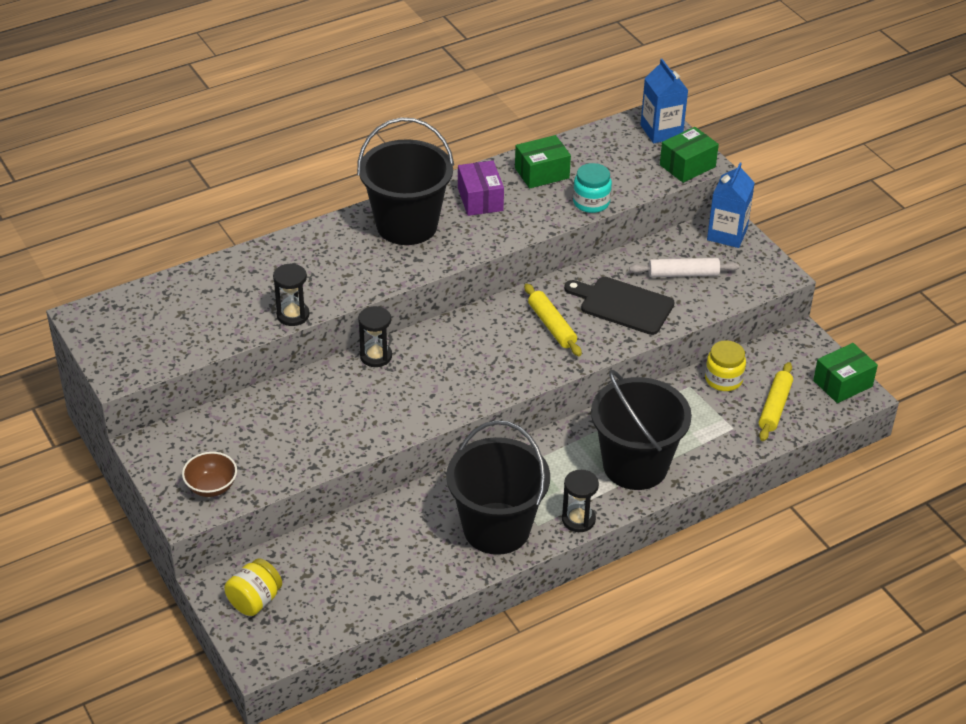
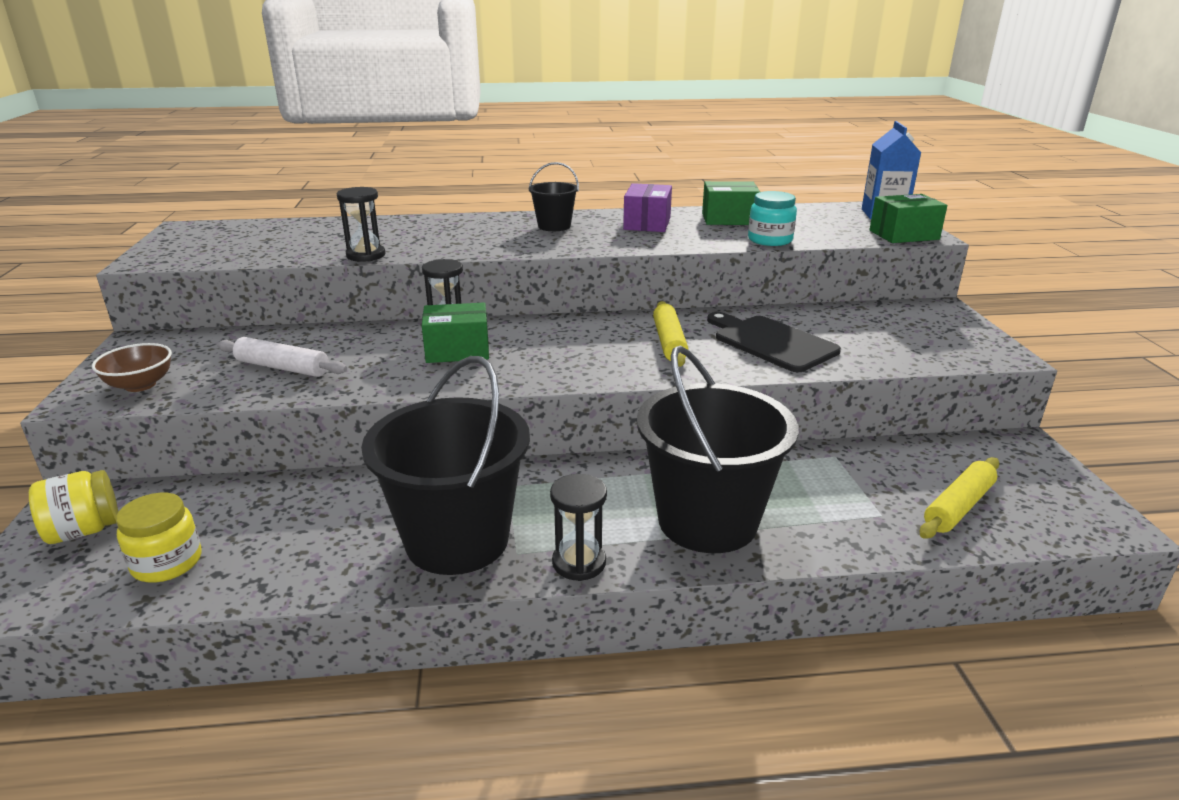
camera: 25 degrees right, 15 degrees down
black bucket [357,118,454,245] -> black bucket [529,162,579,231], size x0.48
white rolling pin [629,258,739,277] -> white rolling pin moved to [217,337,347,377]
yellow jar [705,340,746,391] -> yellow jar moved to [116,493,202,582]
blue carton [707,163,755,248] -> none
green box [813,343,878,403] -> green box moved to [422,302,489,363]

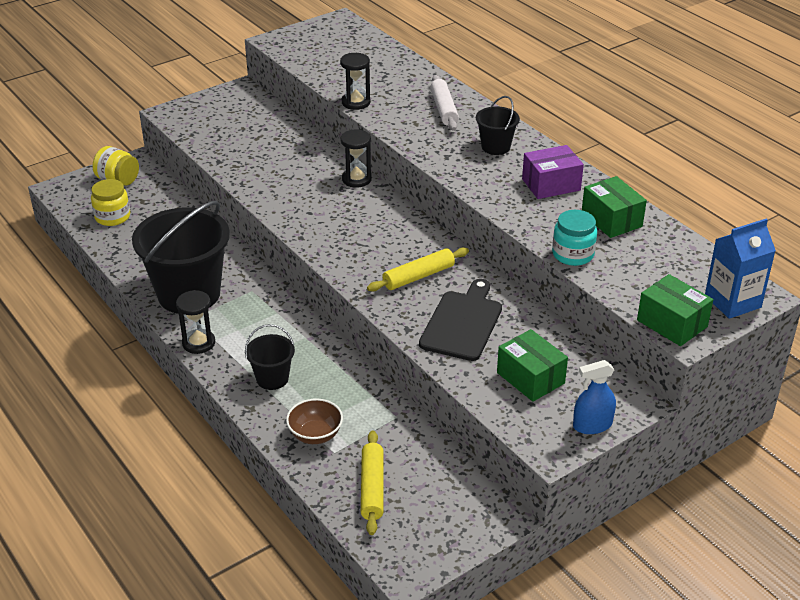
camera: 60 degrees right, 10 degrees up
brown bowl [92,343,172,392] -> brown bowl moved to [286,399,343,444]
white rolling pin [217,337,347,377] -> white rolling pin moved to [430,75,459,131]
green box [422,302,489,363] -> green box moved to [497,329,568,402]
black bucket [637,346,799,553] -> black bucket [245,324,295,390], size x0.48
yellow rolling pin [920,457,999,539] -> yellow rolling pin turned 75 degrees clockwise [361,430,383,535]
none -> blue spray bottle [573,360,616,434]

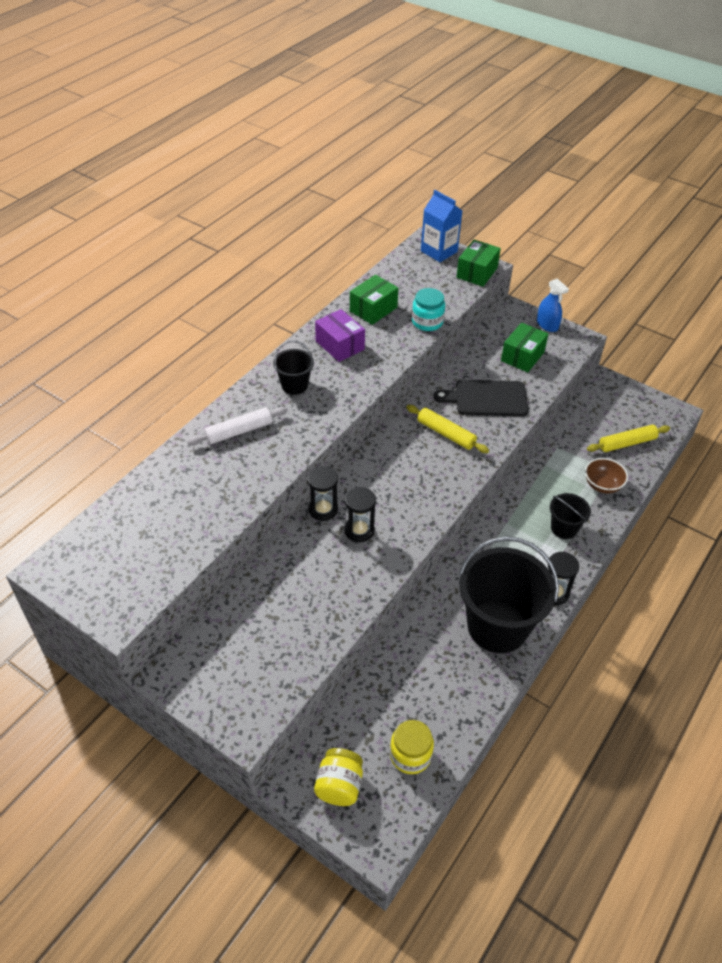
camera: 110 degrees left, 10 degrees up
black hourglass [340,53,370,110] -> black hourglass moved to [344,487,376,542]

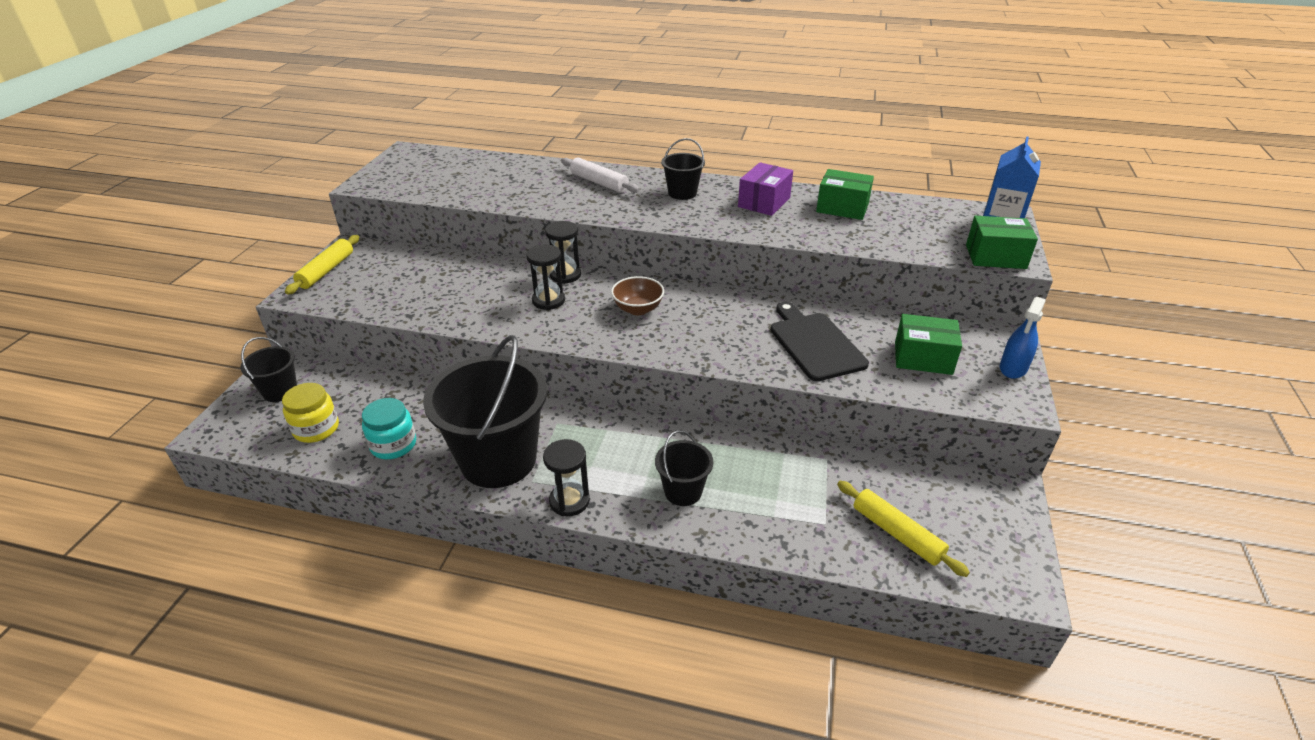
camera: 70 degrees right, 10 degrees down
yellow jar [314,748,363,806] -> black bucket [240,337,297,402]
yellow rolling pin [406,405,489,453] -> yellow rolling pin moved to [285,235,359,295]
turquoise jar [412,288,445,331] -> turquoise jar moved to [362,398,416,459]
brown bowl [585,458,628,494] -> brown bowl moved to [611,276,664,315]

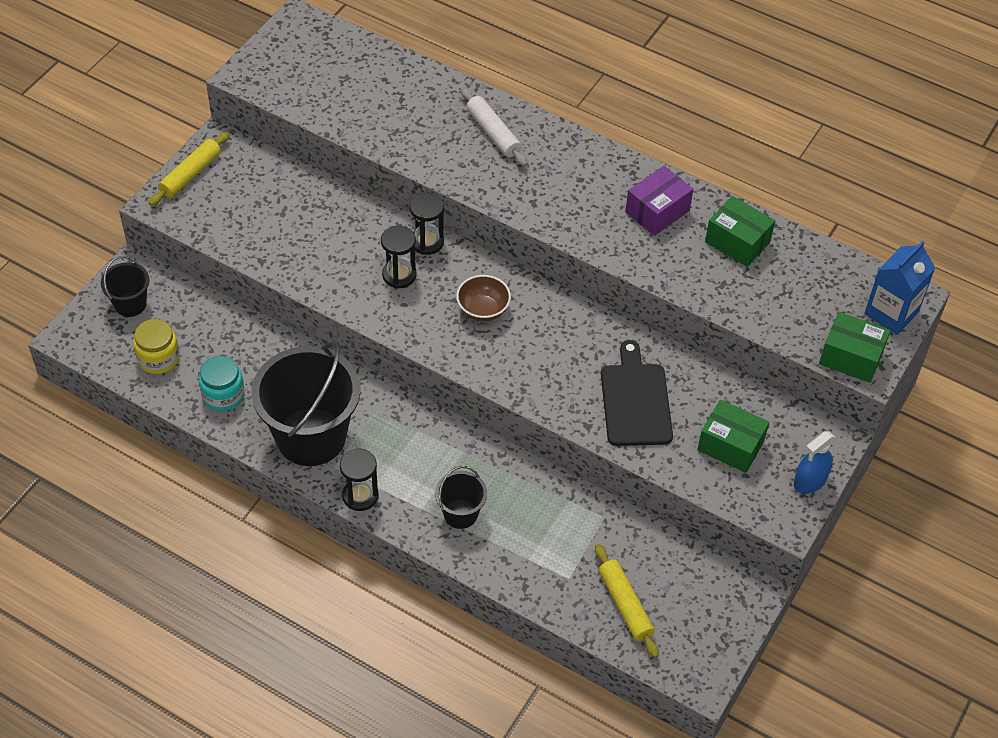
camera: 15 degrees right, 15 degrees up
black bucket [661,138,705,200] -> none

